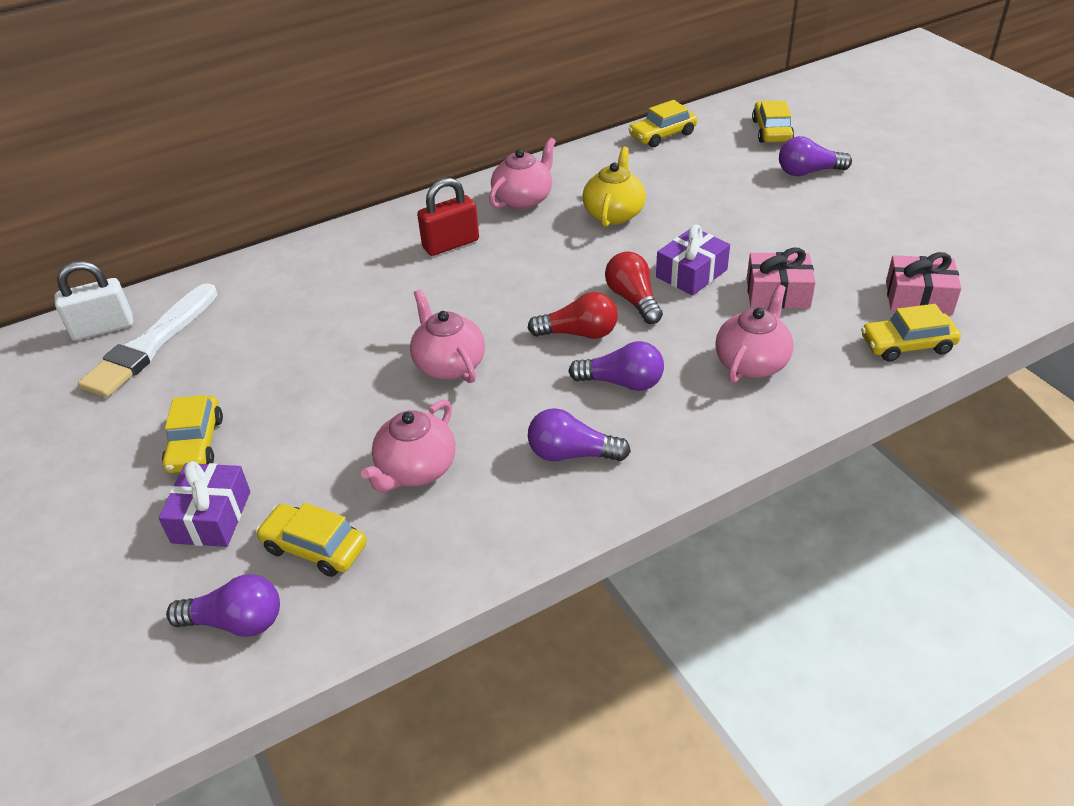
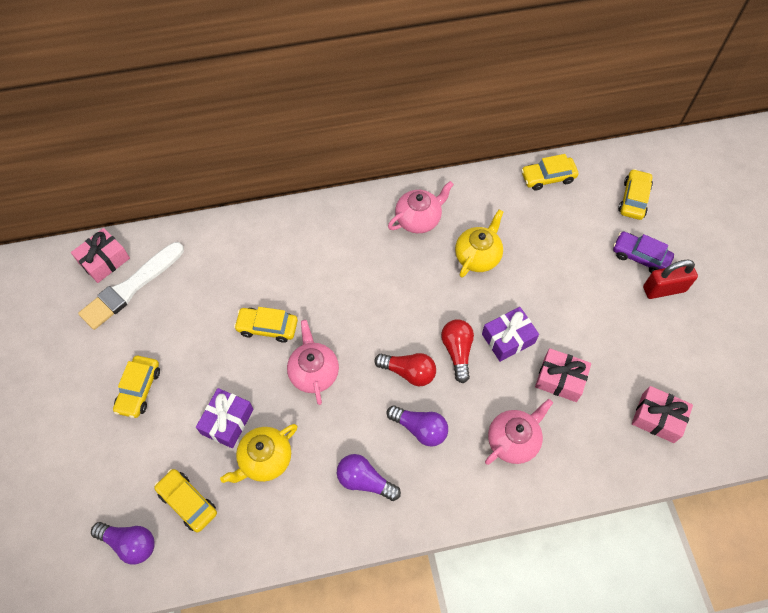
camera: 15 degrees right, 20 degrees up
white padlock [54,261,133,340] -> pink gift [71,228,130,283]
purple gift [159,461,250,547] -> purple gift moved to [196,388,254,448]
pink teapot [361,399,456,492] -> yellow teapot [220,424,297,483]
red padlock [417,177,479,256] -> red padlock moved to [643,260,698,299]
purple light bulb [779,136,852,176] -> purple car [613,231,674,273]
yellow car [861,304,961,362] -> yellow car moved to [234,307,298,343]

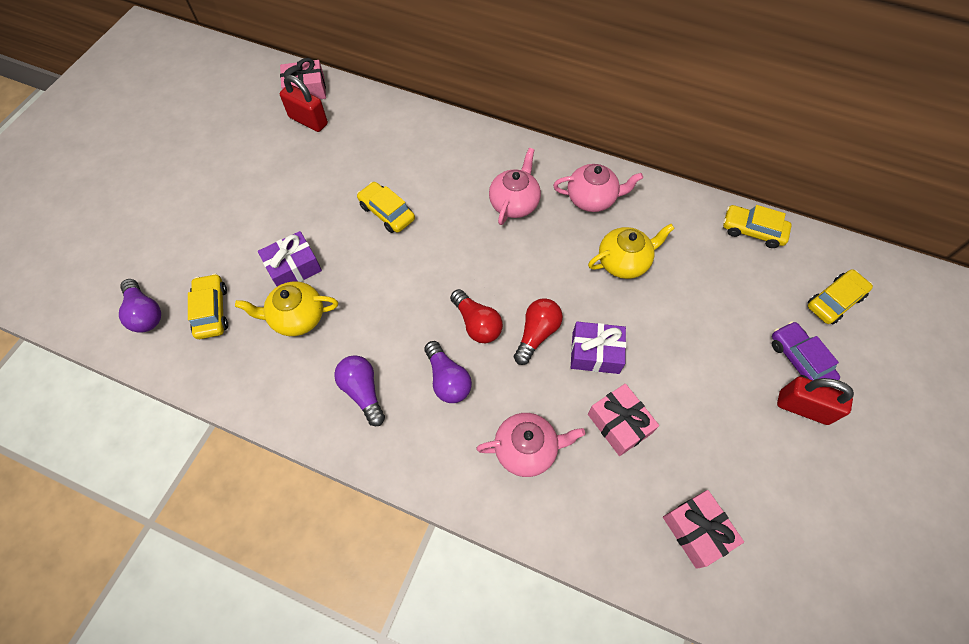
camera: 35 degrees right, 0 degrees up
white brush [78,242,184,330] -> red padlock [280,75,328,132]
yellow car [113,356,160,418] -> none
pink teapot [287,320,339,405] -> pink teapot moved to [489,148,541,225]

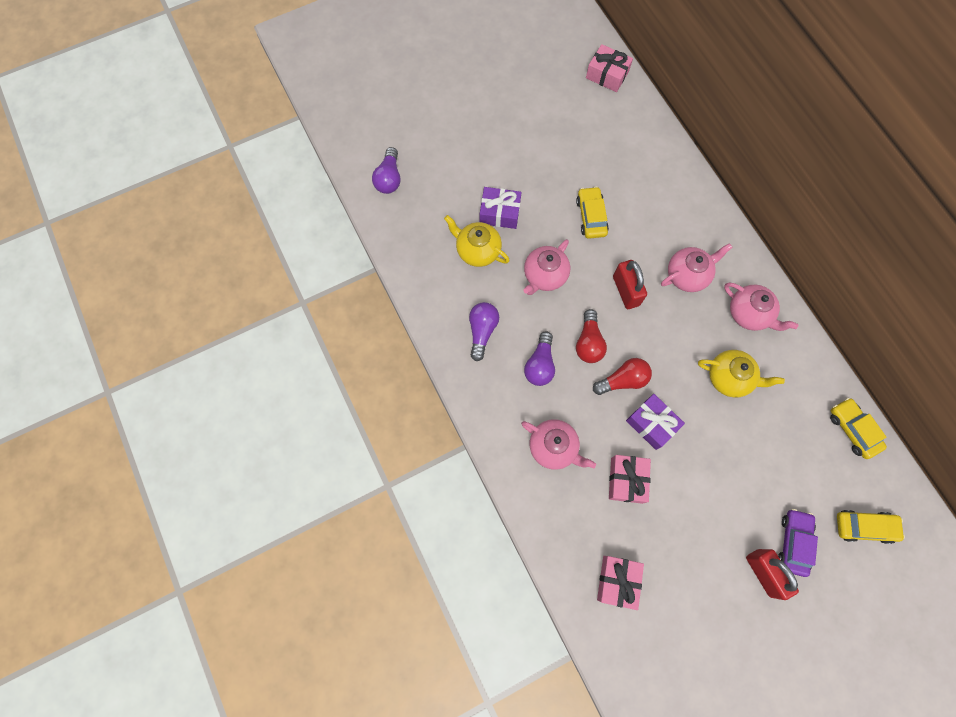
camera: 40 degrees right, 10 degrees up
yellow car [188,273,228,339] -> none
red padlock [280,75,328,132] -> red padlock moved to [613,260,647,309]
none -> pink teapot [523,239,570,295]

